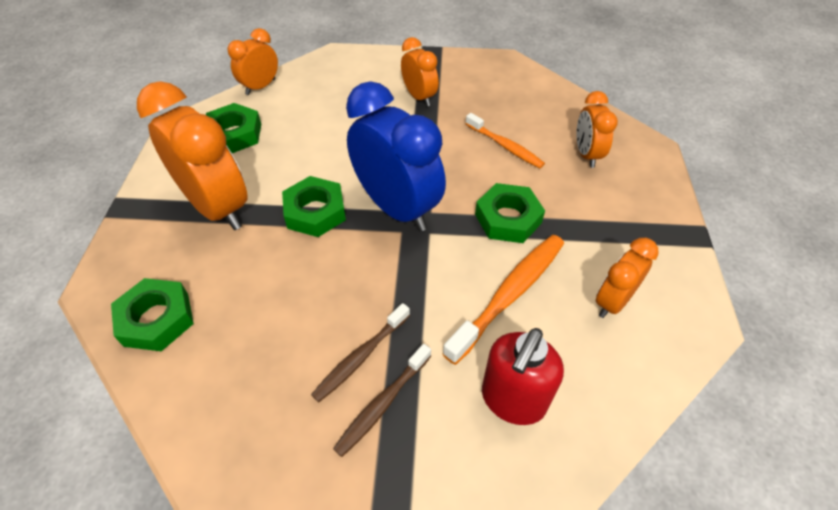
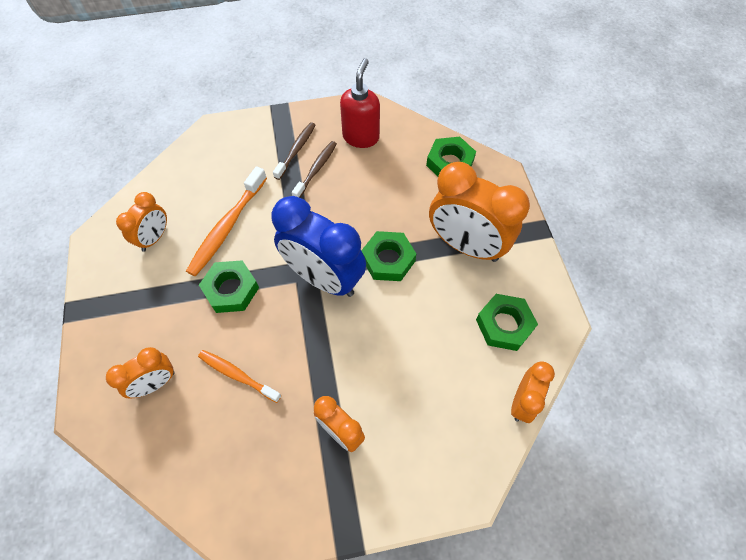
camera: 165 degrees right, 10 degrees up
red soap dispenser [482,328,564,425] -> red soap dispenser moved to [340,58,380,148]
orange clock [576,91,618,168] -> orange clock turned 75 degrees clockwise [106,347,175,399]

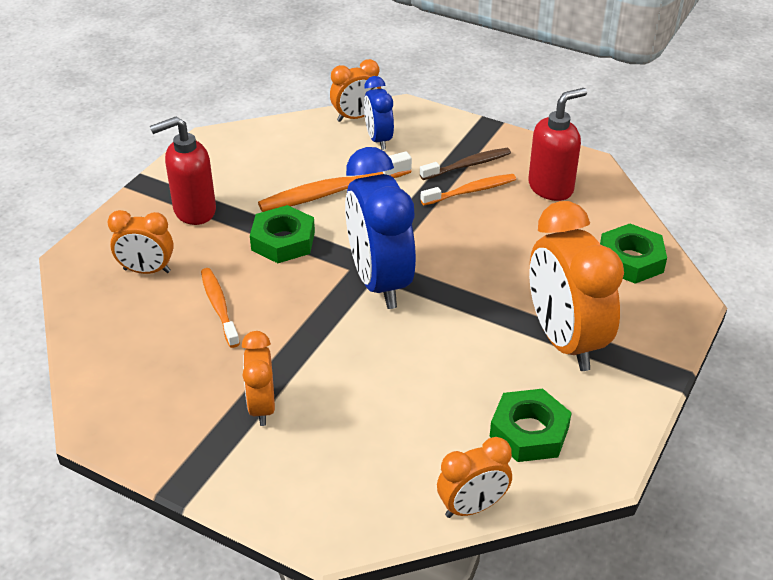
camera: 40 degrees right, 20 degrees down
orange clock [116,192,167,251] -> orange clock moved to [330,59,381,122]
brown toothbrush [292,141,337,198] -> orange toothbrush [421,174,516,205]
green nut [361,231,416,281] -> none
none -> red soap dispenser [150,117,216,225]
none -> blue clock [364,76,394,150]

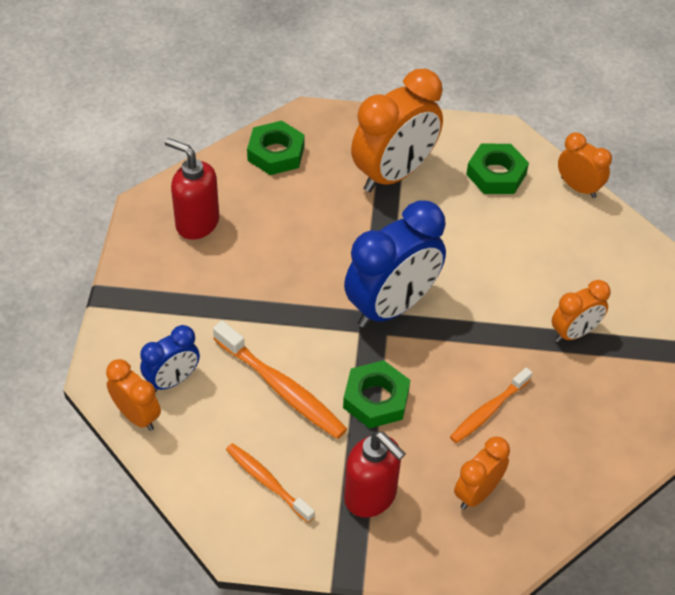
camera: 115 degrees left, 10 degrees up
orange clock [108,210,174,274] -> orange clock turned 120 degrees counterclockwise [454,436,510,510]
brown toothbrush [420,148,511,180] -> none
orange toothbrush [421,174,516,205] -> orange toothbrush moved to [226,443,315,523]

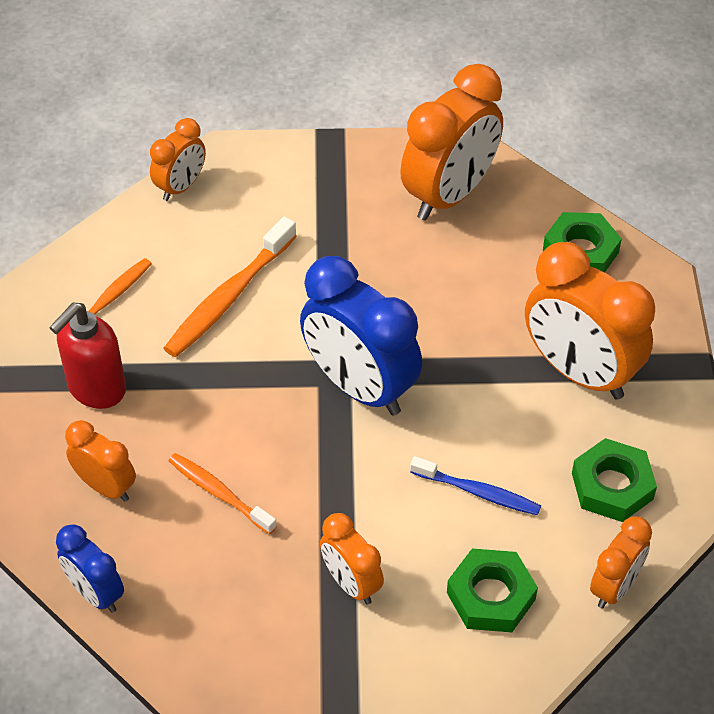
camera: 85 degrees right, 0 degrees up
blue clock [140,325,200,392] -> blue clock moved to [56,524,124,613]
red soap dispenser [165,138,219,240] -> orange clock [400,64,503,220]
green nut [343,360,410,429] -> green nut moved to [447,549,538,632]
none -> blue toothbrush [410,456,541,516]

